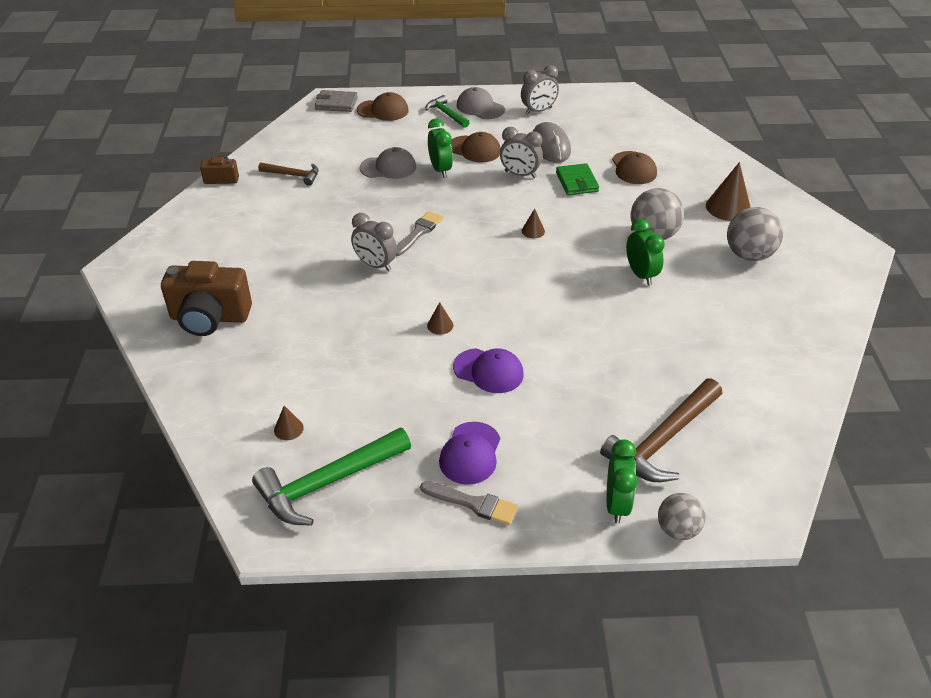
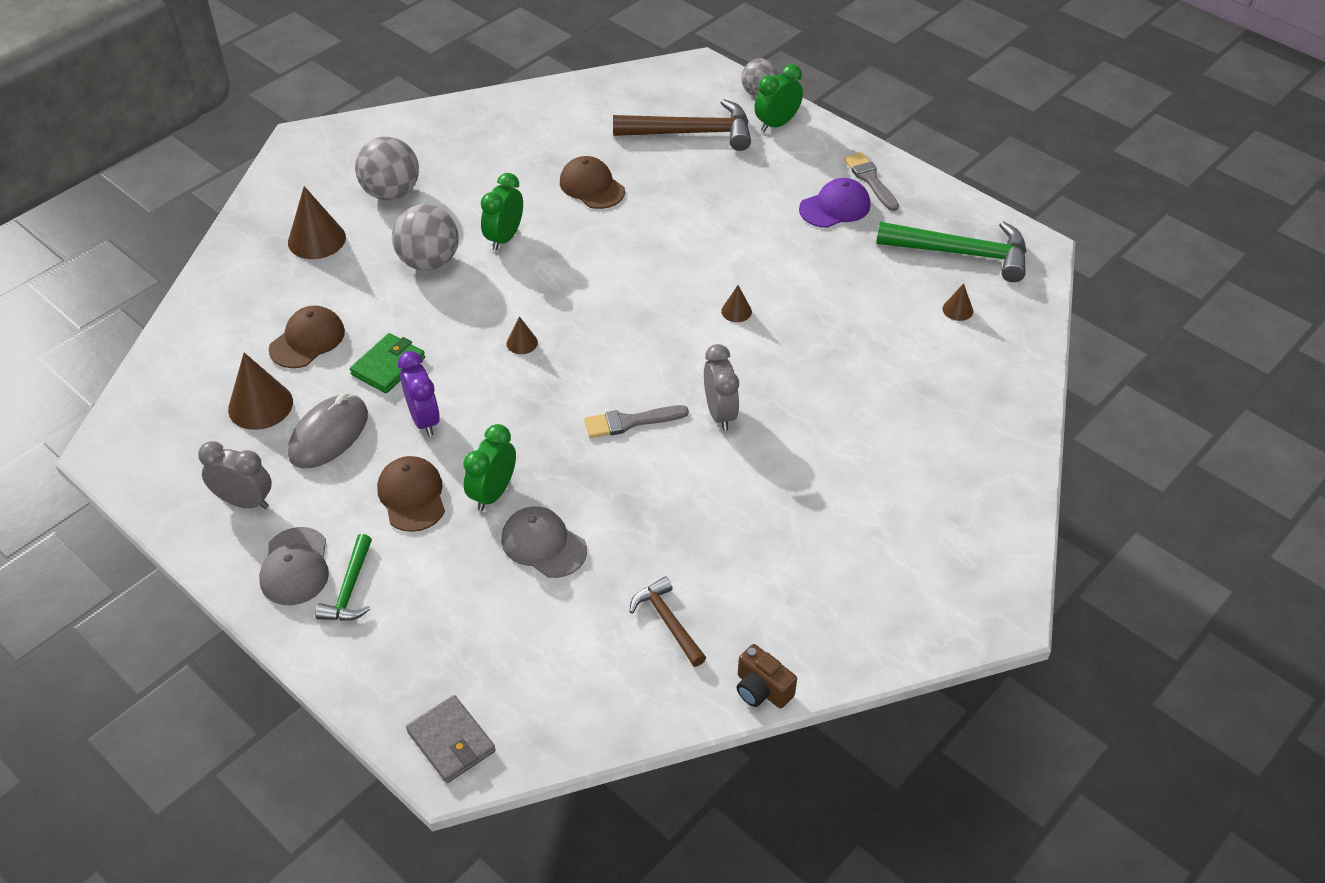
camera: 135 degrees left, 5 degrees up
brown camera [161,261,252,336] -> none
brown cap [357,92,409,121] -> brown cap moved to [560,156,625,209]
purple cap [453,348,524,393] -> none
grey clock [500,127,543,178] -> purple clock [398,351,440,436]
none -> brown cone [228,353,293,430]

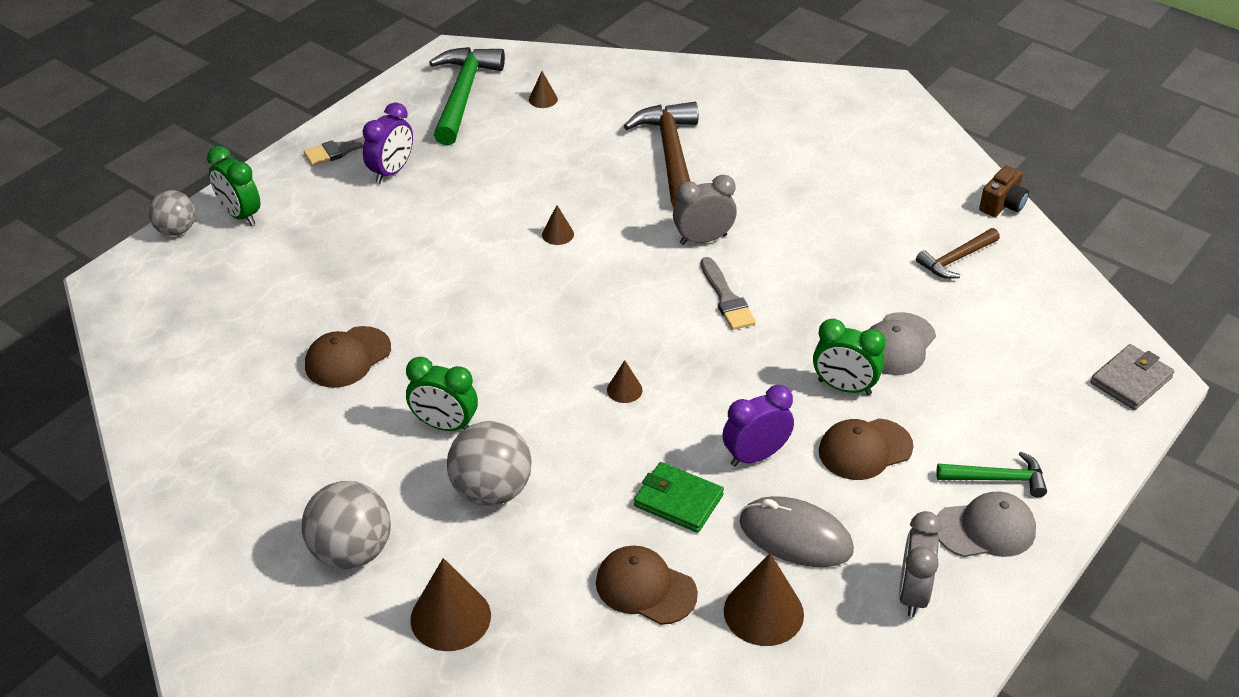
camera: 95 degrees left, 5 degrees down
brown hammer [613,99,751,151] -> brown hammer moved to [624,102,698,208]
purple cap [799,178,870,228] -> purple clock [363,102,413,183]

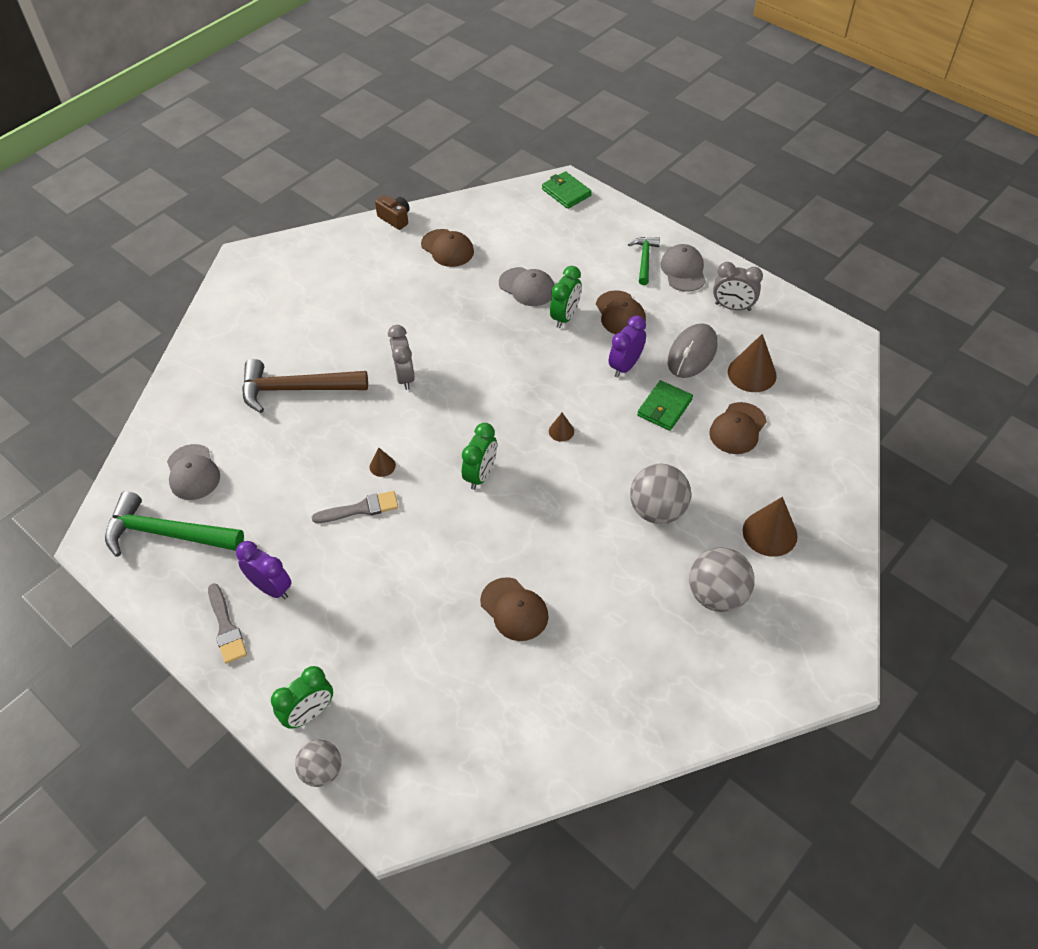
camera: 85 degrees left, 10 degrees up
green clock [406,357,478,431] -> green clock moved to [462,423,497,490]
brown cone [529,71,558,108] -> grey cap [167,444,220,500]
grey brush [701,257,756,330] -> grey brush moved to [312,491,398,523]
purple clock [723,385,794,467] -> purple clock turned 60 degrees clockwise [609,315,646,377]
brown hammer [916,228,1000,279] -> brown cap [421,229,474,267]
grey wallet [1090,344,1175,410] -> green wallet [542,171,592,209]

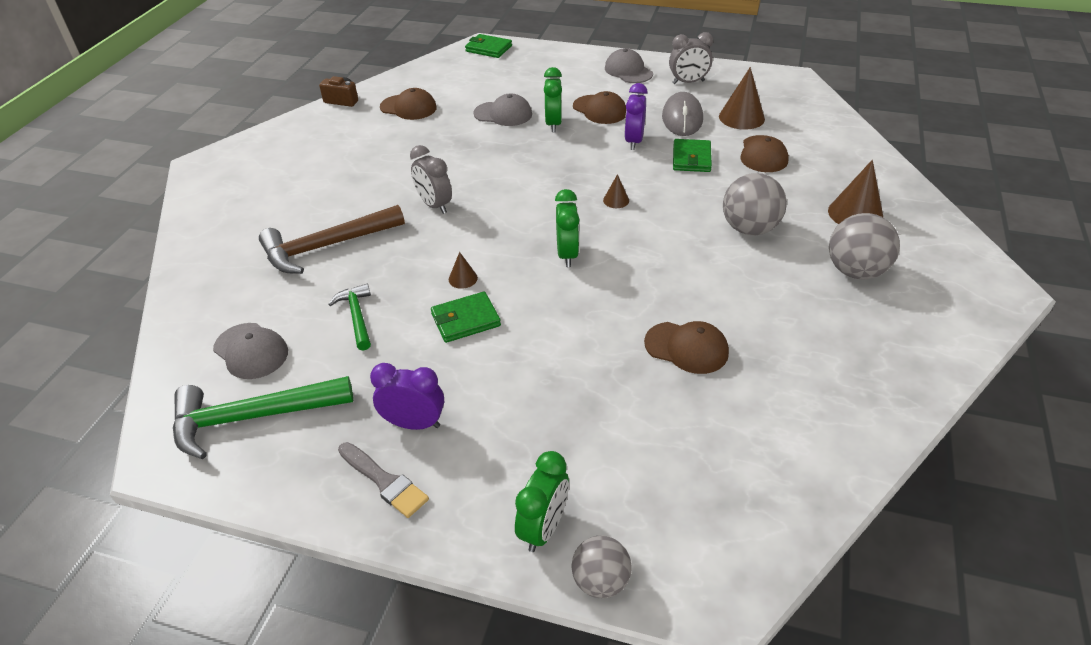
camera: 25 degrees left, 10 degrees down
grey brush [312,491,398,523] -> green wallet [431,291,501,343]
green hammer [628,237,660,285] -> green hammer moved to [328,284,371,351]

